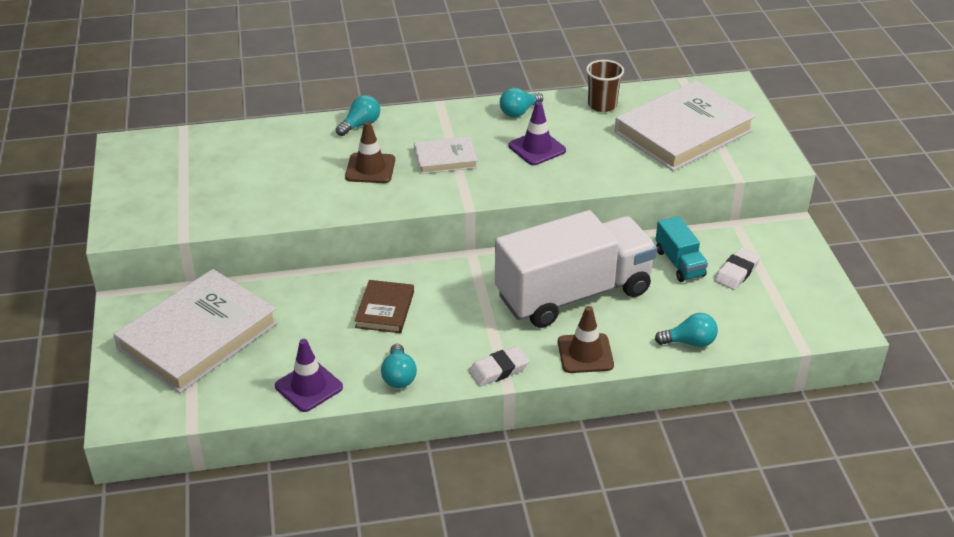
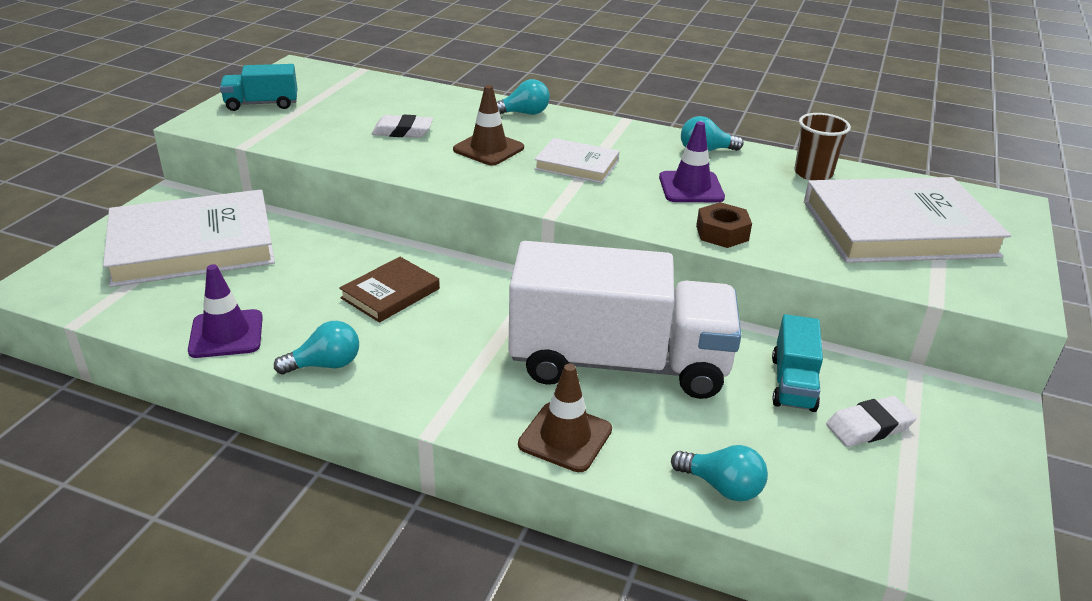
camera: 30 degrees right, 5 degrees down
turquoise light bulb [381,344,417,388] -> turquoise light bulb turned 135 degrees counterclockwise [274,321,359,375]
white eraser [469,346,529,387] -> white eraser moved to [371,114,433,138]
none -> turquoise truck [220,64,297,111]
none -> brown nut [696,202,752,248]

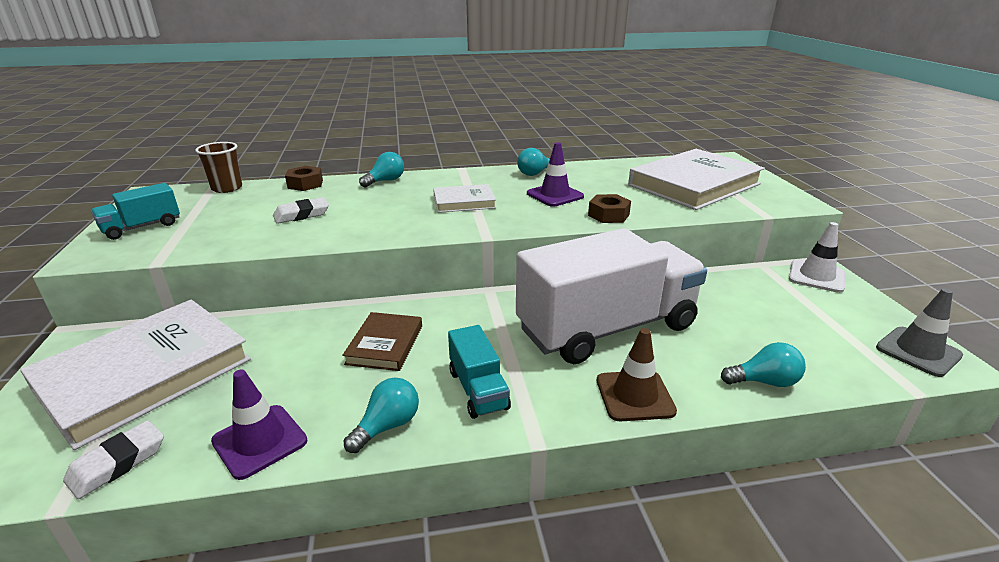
camera: 30 degrees left, 5 degrees down
brown traffic cone [453,85,524,166] -> none
turquoise truck [772,314,823,412] -> turquoise truck moved to [448,325,511,419]
brown cup [794,113,851,180] -> brown cup moved to [195,142,242,193]
white eraser [826,396,916,447] -> white eraser moved to [63,420,164,499]
none -> brown nut [285,166,323,191]
none -> white traffic cone [789,222,845,293]
none -> grey traffic cone [876,288,963,377]

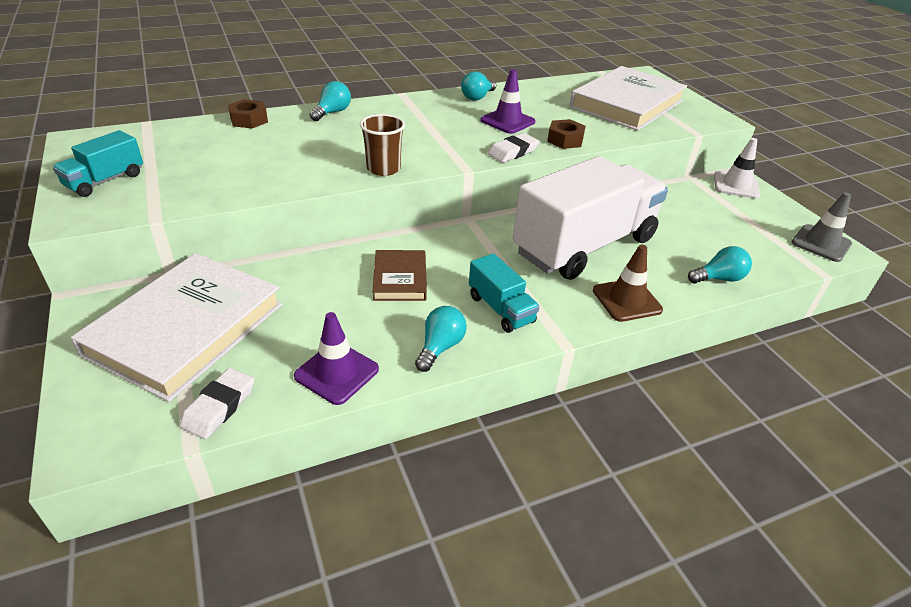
camera: 15 degrees left, 10 degrees up
brown cup [195,142,242,193] -> brown cup moved to [360,114,405,176]
white eraser [273,197,329,224] -> white eraser moved to [488,133,539,163]
white book [433,184,496,213] -> none

